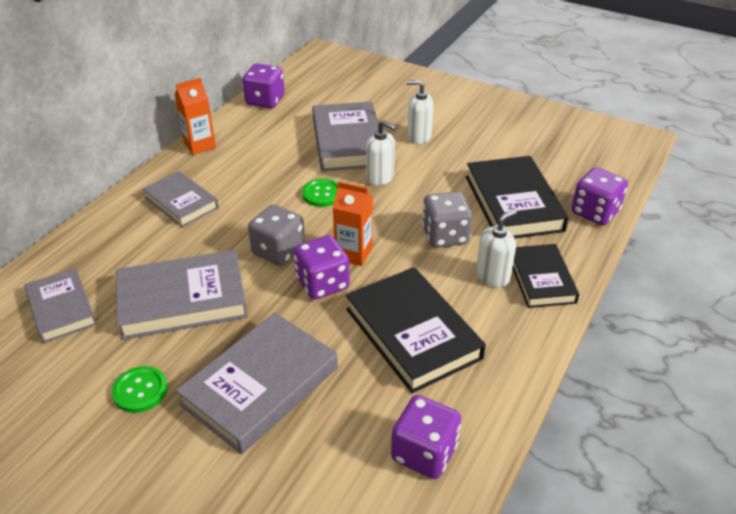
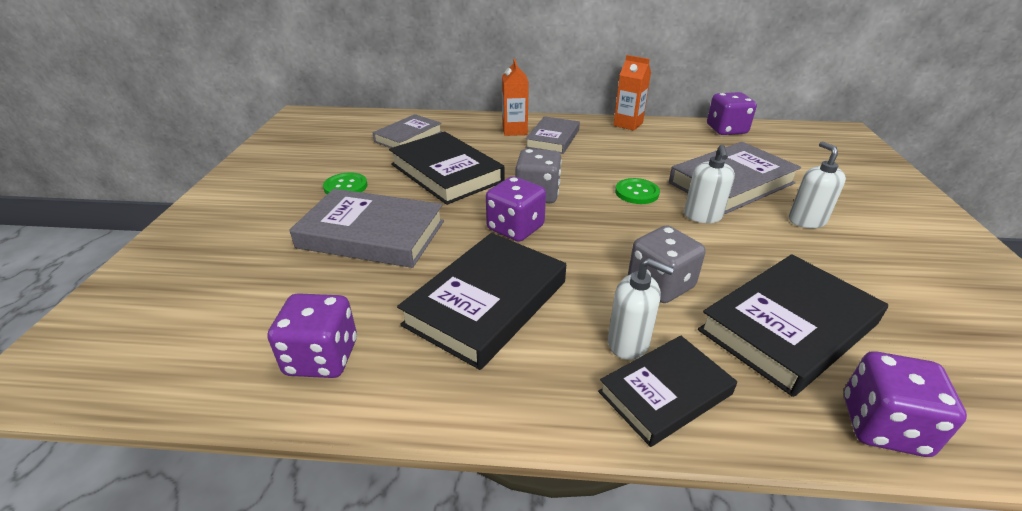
camera: 65 degrees right, 5 degrees down
grey book [116,250,248,340] -> black book [389,132,505,205]
orange carton [333,181,373,266] -> orange carton moved to [502,58,529,136]

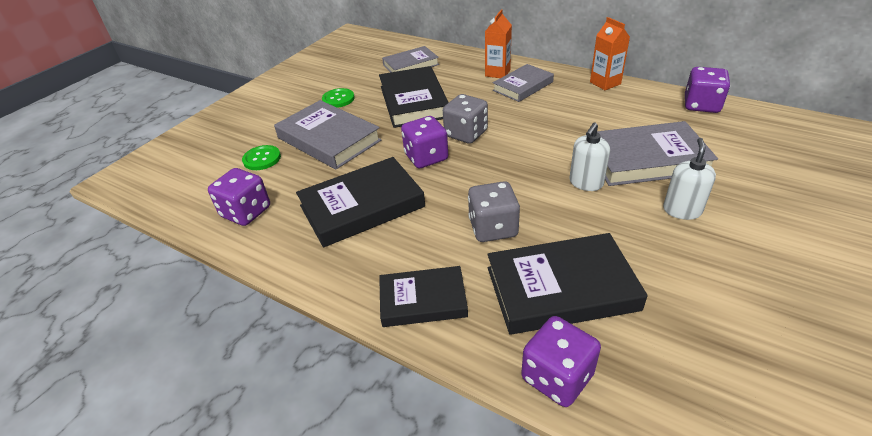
camera: 30 degrees right, 5 degrees up
white soap dispenser [608,258,674,360] -> none
green button [615,178,660,204] -> green button moved to [242,145,281,170]

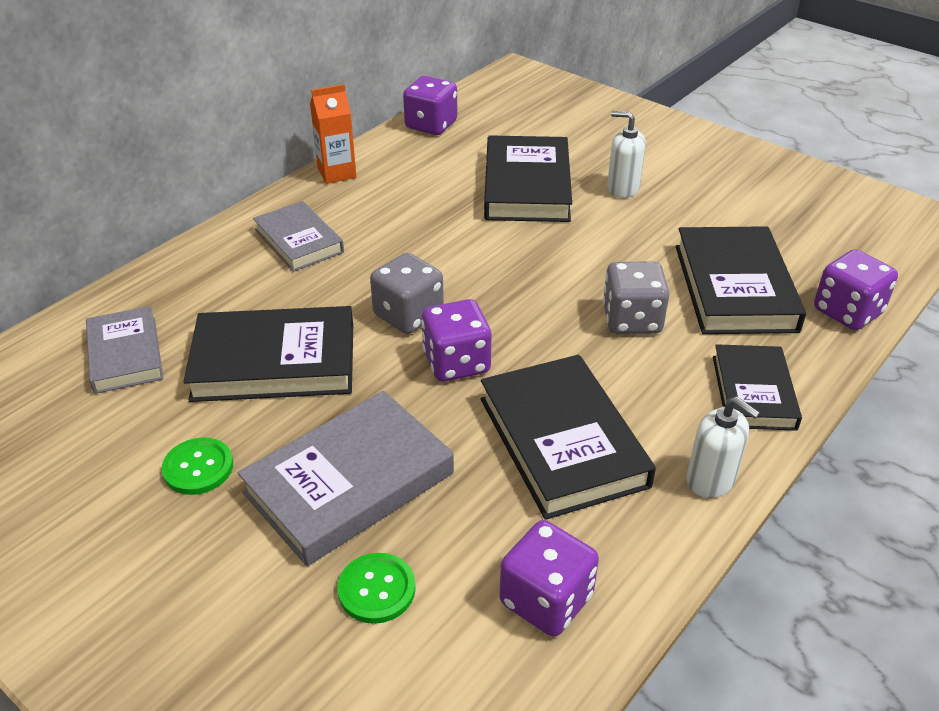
camera: 85 degrees left, 0 degrees up
orange carton [485,9,512,78] -> none
white soap dispenser [569,123,610,191] -> white soap dispenser moved to [687,397,760,498]
grey book [597,121,718,186] -> black book [484,135,572,222]

